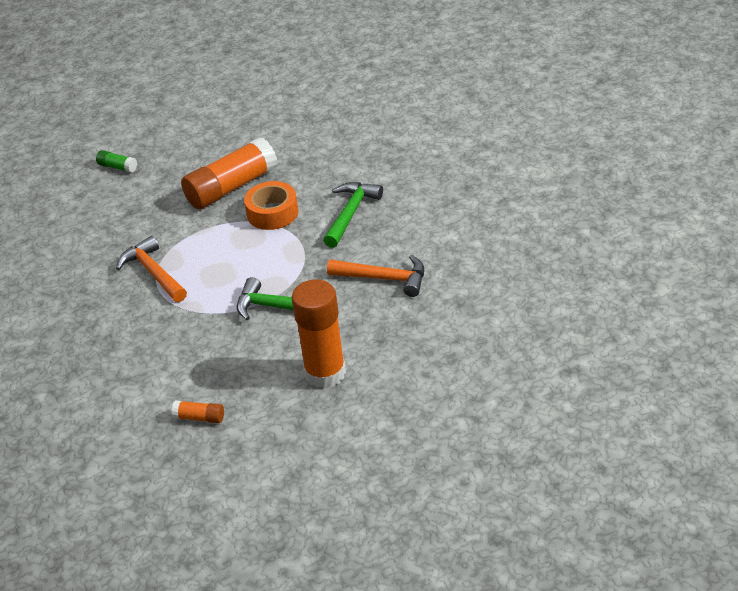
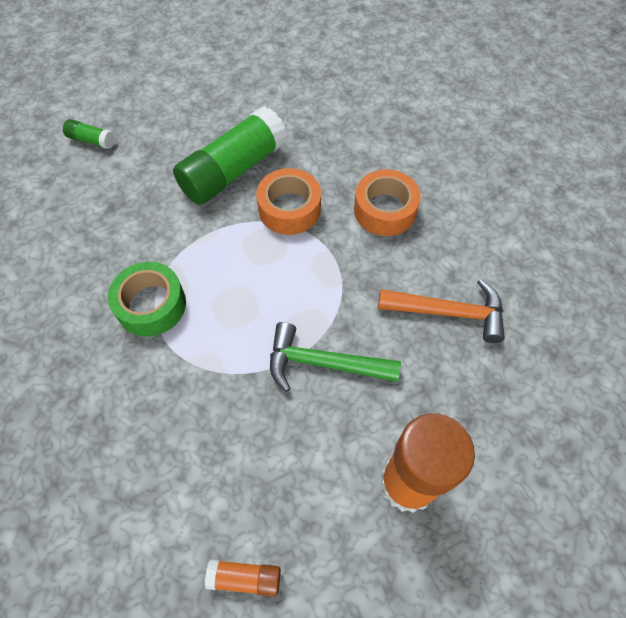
camera: 10 degrees left, 20 degrees up
orange hammer [116,236,187,302] -> green tape [108,262,186,337]
orange glue stick [181,137,278,209] -> green glue stick [173,106,287,205]
green hammer [323,182,383,248] -> orange tape [354,169,421,236]

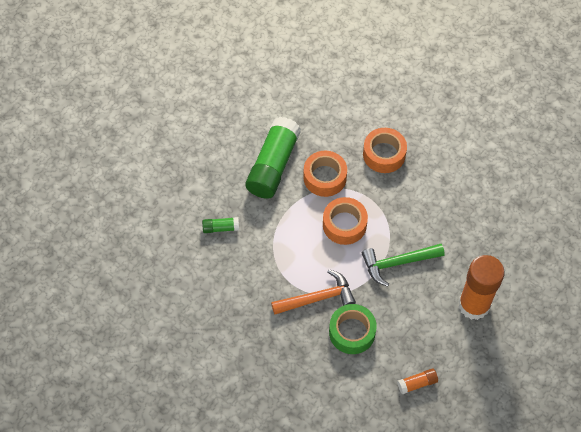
camera: 25 degrees left, 0 degrees up
green glue stick [63,119,115,149] -> green glue stick moved to [202,217,239,233]
green tape [108,262,186,337] -> green tape moved to [329,304,377,354]
orange hammer [378,279,505,343] -> orange hammer moved to [271,269,356,315]
none -> orange tape [323,197,368,245]

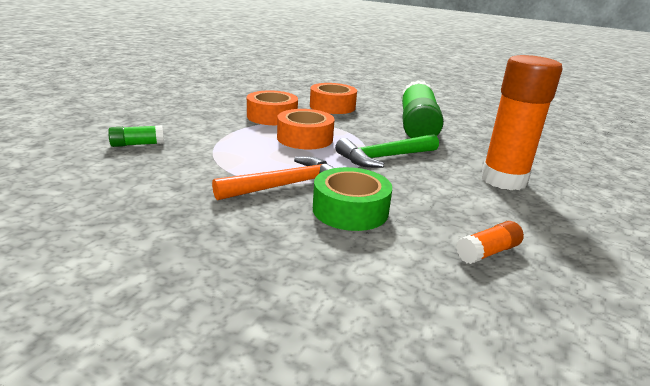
camera: 15 degrees left, 35 degrees down
green glue stick [245,117,301,199] -> green glue stick moved to [401,80,444,138]

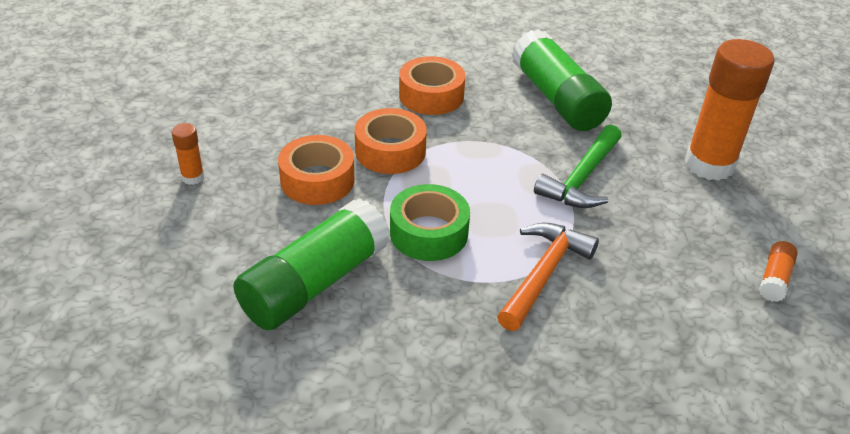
camera: 30 degrees left, 15 degrees up
green glue stick [108,125,164,147] -> green glue stick [233,198,390,330], size x2.29
orange tape [277,109,335,149] -> orange tape moved to [278,135,354,205]
green tape [313,167,392,231] -> green tape moved to [390,184,470,261]
none -> orange glue stick [172,123,205,185]

